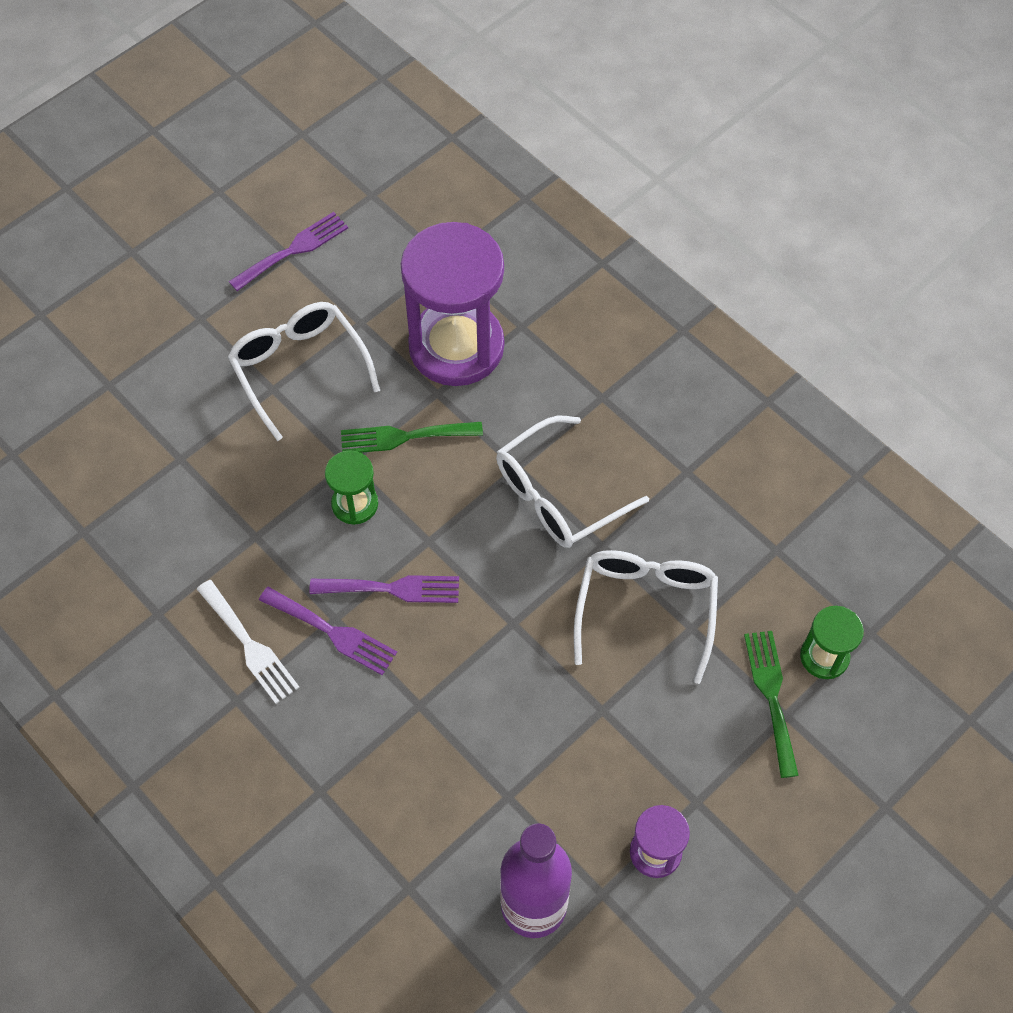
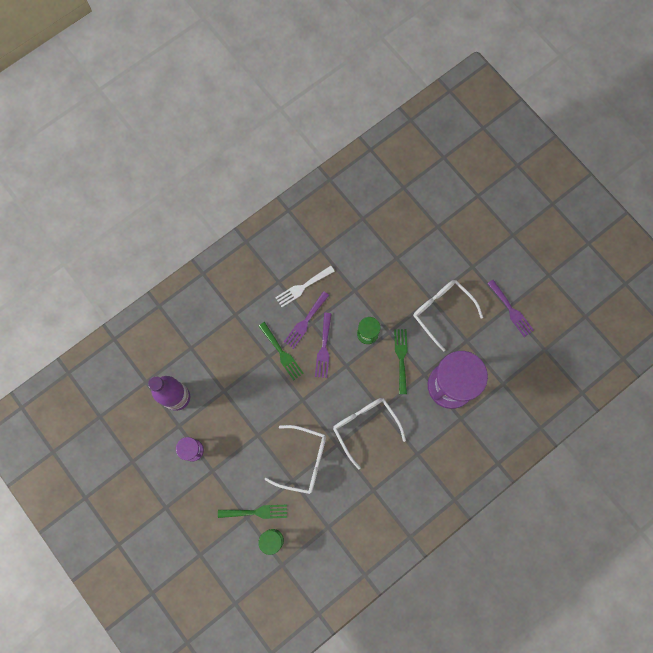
camera: 95 degrees right, 15 degrees up
white glasses [228,302,380,441] -> white glasses turned 105 degrees counterclockwise [413,280,483,351]
none -> green fork [259,322,304,380]

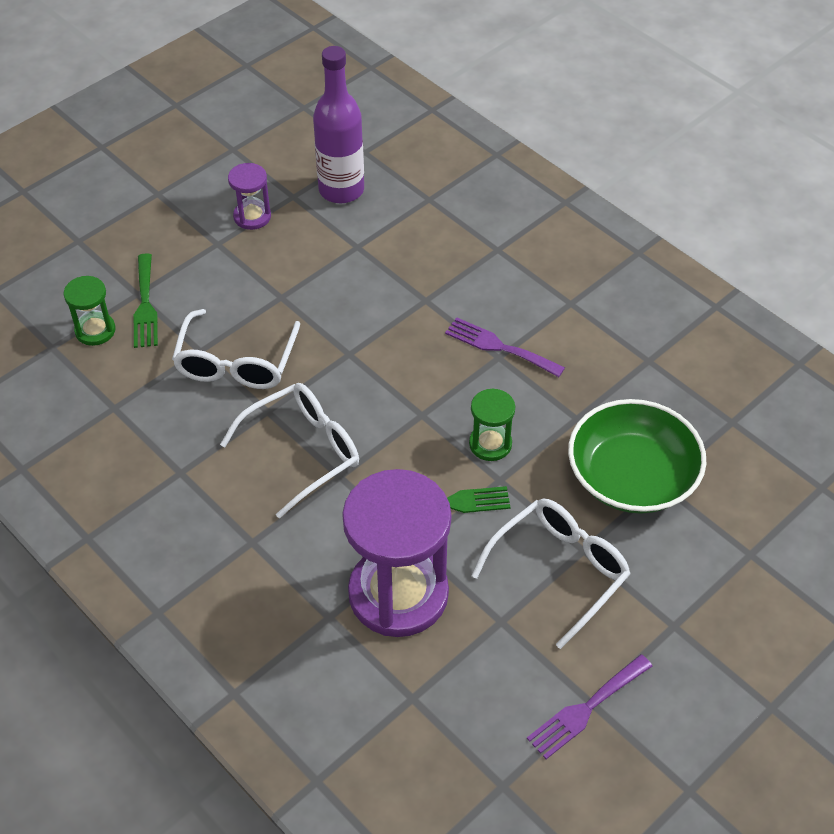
camera: 85 degrees right, 25 degrees down
green fork [259,322,304,380] -> none
white fork [275,266,335,307] -> none
purple fork [315,313,332,378] -> none
none -> green bowl [568,399,706,514]

